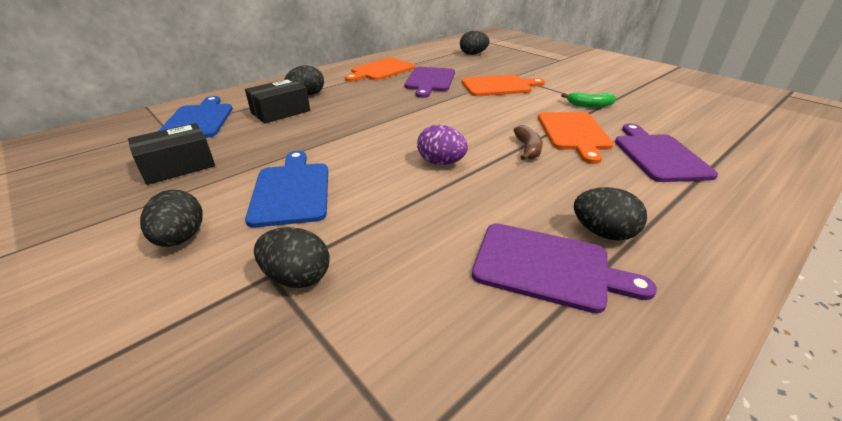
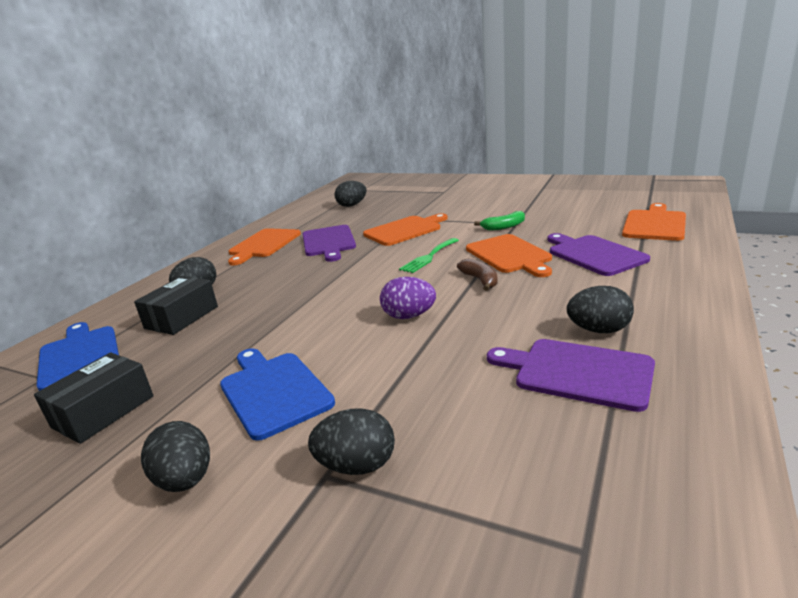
camera: 20 degrees left, 10 degrees down
purple cutting board [472,223,657,313] -> purple cutting board turned 150 degrees counterclockwise [487,339,655,412]
none -> green fork [399,238,459,273]
none -> orange cutting board [622,203,686,241]

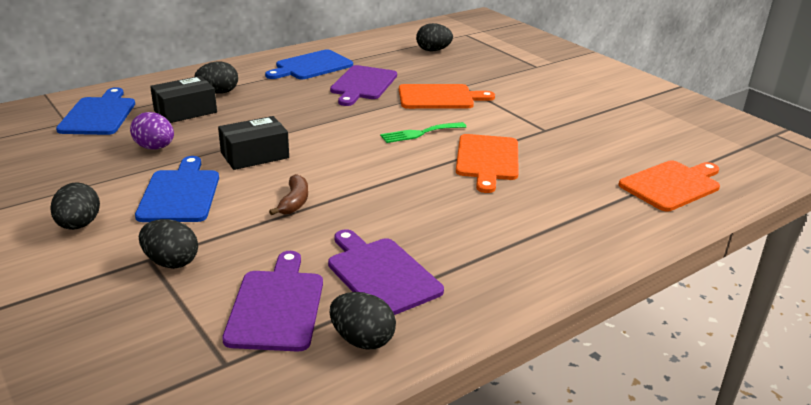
camera: 25 degrees right, 5 degrees up
black box [34,353,153,444] -> black box moved to [218,116,289,170]
orange cutting board [228,228,301,265] -> blue cutting board [265,49,353,79]
purple egg [380,277,436,319] -> purple egg moved to [130,112,174,150]
brown banana [457,259,498,291] -> brown banana moved to [269,174,308,215]
green banana [474,211,525,231] -> none
purple cutting board [547,233,650,276] -> purple cutting board moved to [222,251,323,352]
black egg [567,286,634,333] -> black egg moved to [330,292,396,349]

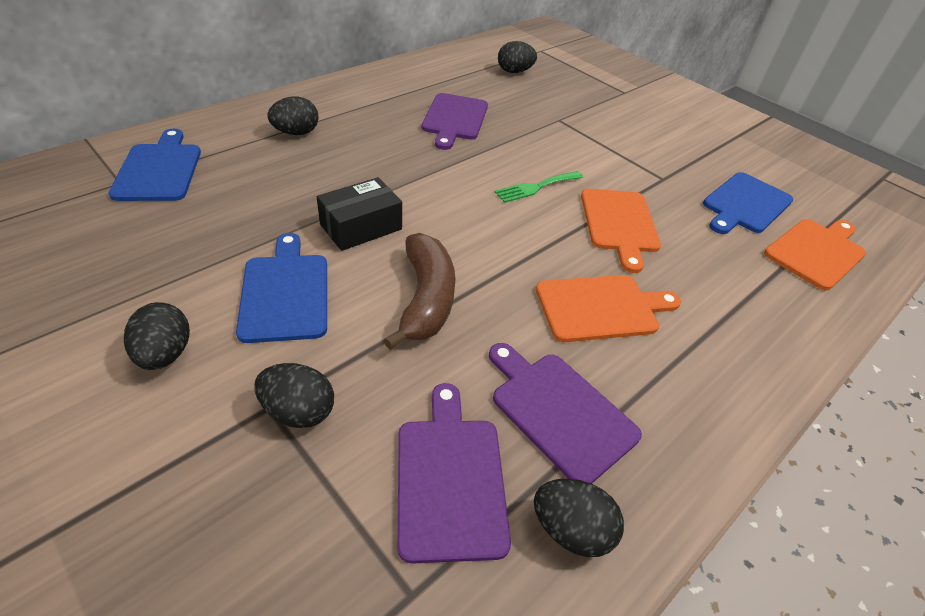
camera: 10 degrees left, 15 degrees up
purple egg [130,112,174,150] -> none
black box [150,76,217,123] -> none
blue cutting board [265,49,353,79] -> blue cutting board moved to [703,172,793,234]
brown banana [269,174,308,215] -> brown banana [383,233,455,350], size x1.80
orange cutting board [399,84,495,109] -> orange cutting board moved to [536,275,681,342]

